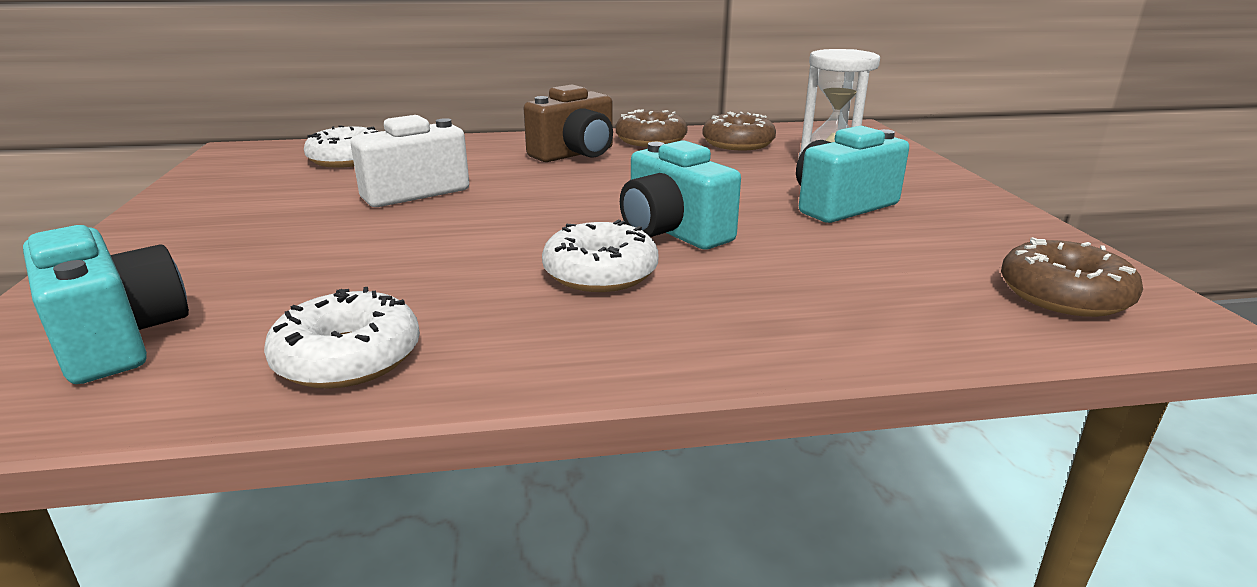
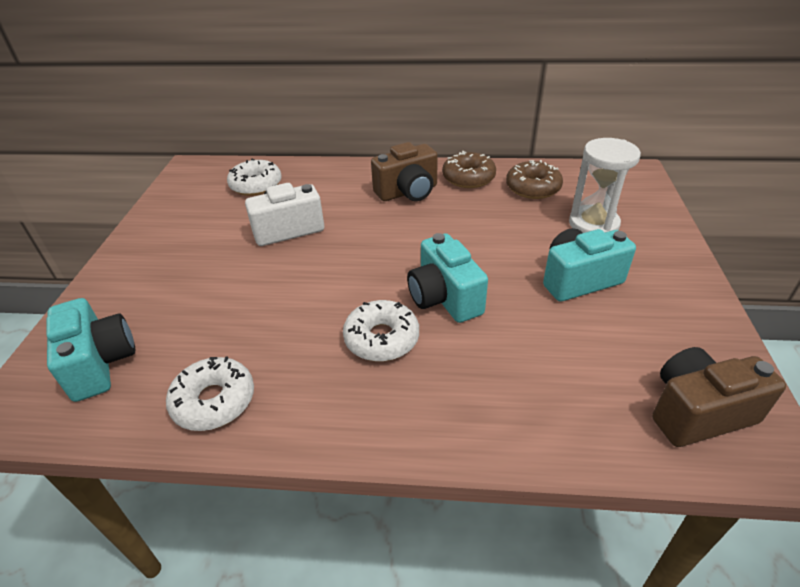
camera: 15 degrees right, 15 degrees up
brown donut [1001,237,1143,317] -> brown camera [652,347,786,447]

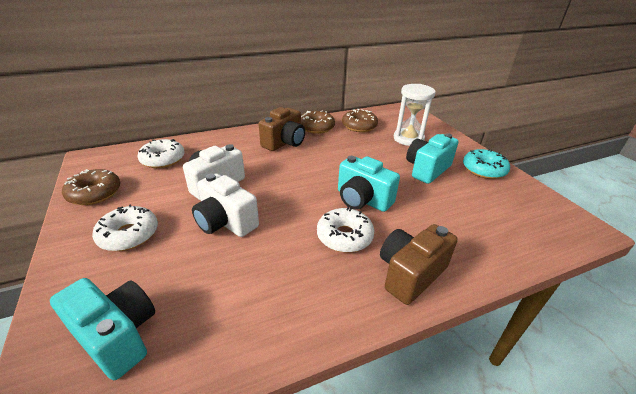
camera: 30 degrees left, 5 degrees down
white donut [166,356,254,431] -> white donut moved to [92,204,158,251]
brown camera [652,347,786,447] -> brown camera moved to [380,224,458,305]
none -> brown donut [62,169,120,205]
none -> white camera [192,173,259,237]
none -> turquoise donut [463,149,510,179]

